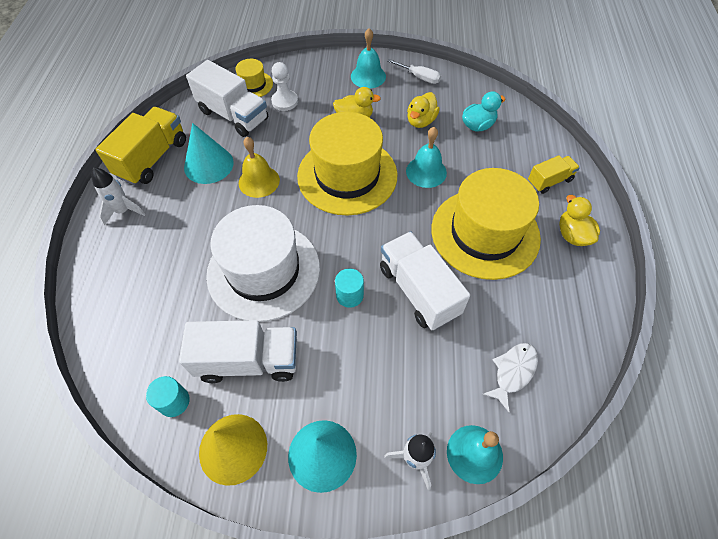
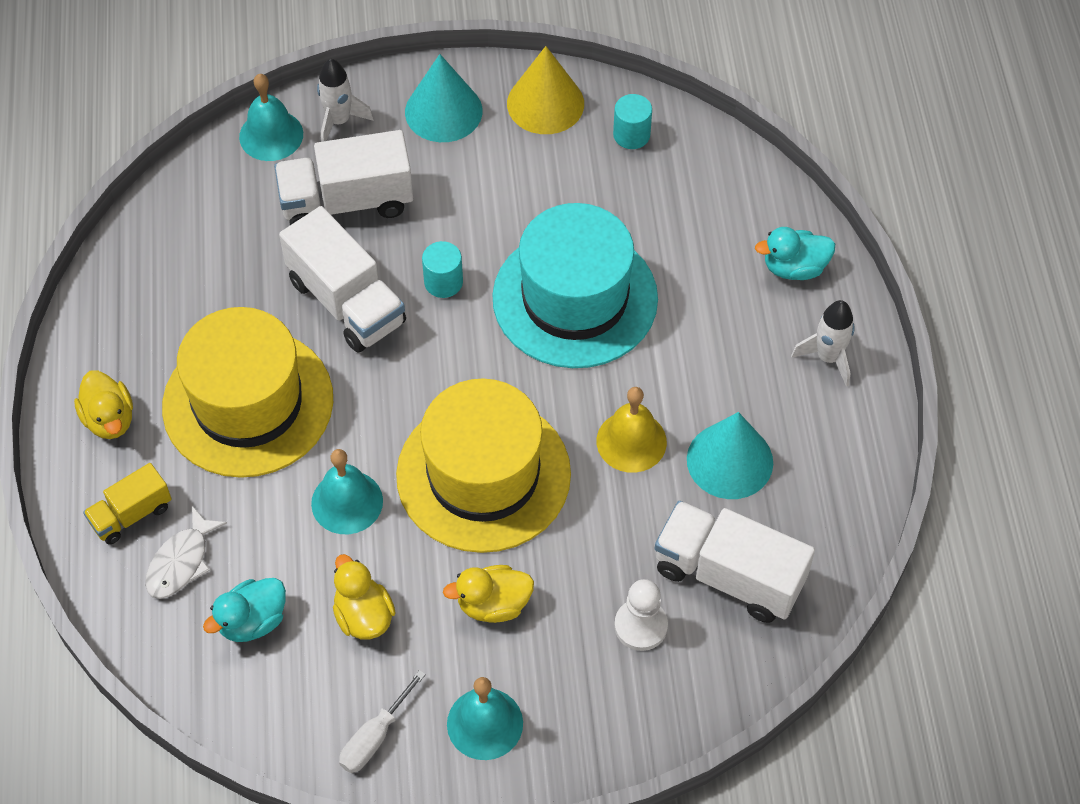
camera: 170 degrees right, 0 degrees up
yellow truck [95,107,186,185] -> none
white truck [179,320,298,383] -> white truck moved to [274,130,413,225]
white hat [206,205,320,322] -> turquoise hat [492,203,658,368]
yellow hat [235,59,273,97] -> none
white screwdriver [387,59,441,84] -> white screwdriver turned 75 degrees counterclockwise [339,670,426,773]
yellow duck [407,92,440,128] -> yellow duck turned 45 degrees counterclockwise [333,554,396,639]
white fish [482,343,538,412] -> white fish moved to [145,506,227,599]
none -> turquoise duck [755,227,835,280]

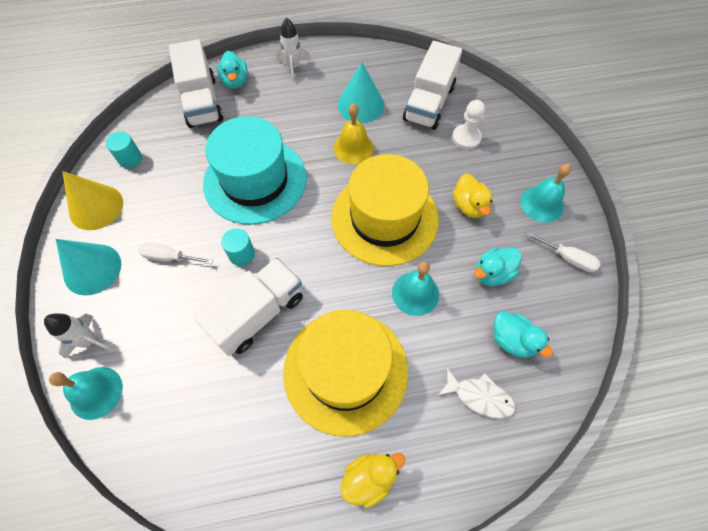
camera: 95 degrees left, 5 degrees up
yellow truck [83,463,172,545] -> none
white truck [274,130,413,225] -> white truck moved to [169,39,223,128]
yellow duck [333,554,396,639] -> turquoise duck [474,247,522,286]
none -> white screwdriver [138,242,213,264]

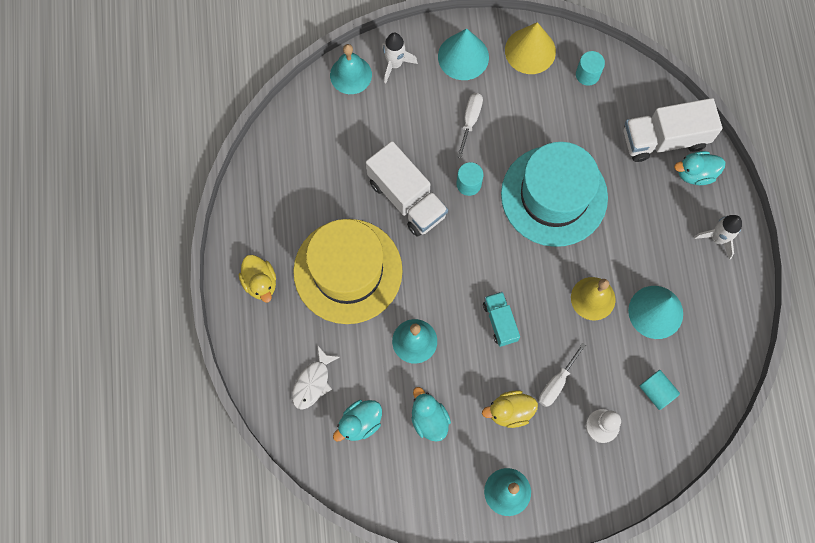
camera: 95 degrees right, 10 degrees up
yellow hat [331,154,439,266] -> turquoise truck [483,292,520,347]
white truck [403,41,462,130] -> turquoise cylinder [640,370,680,410]
white screwdriver [526,231,601,272] -> white screwdriver moved to [539,343,586,407]

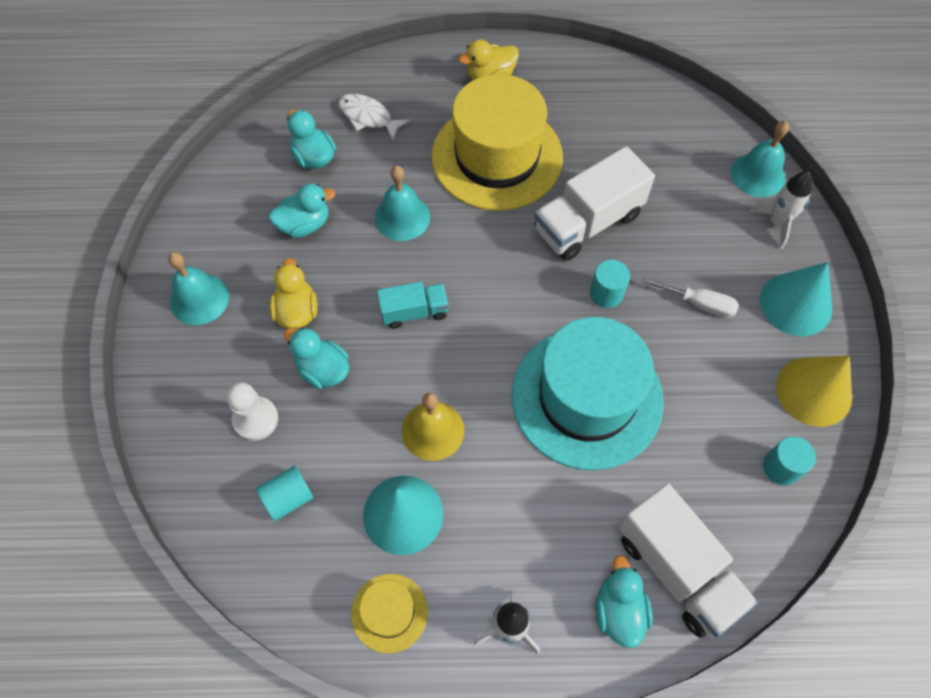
camera: 95 degrees right, 10 degrees down
white screwdriver [539,343,586,407] -> turquoise duck [284,327,349,389]
white truck [623,98,722,162] -> white truck turned 150 degrees clockwise [619,484,758,638]
none -> yellow hat [351,574,428,653]

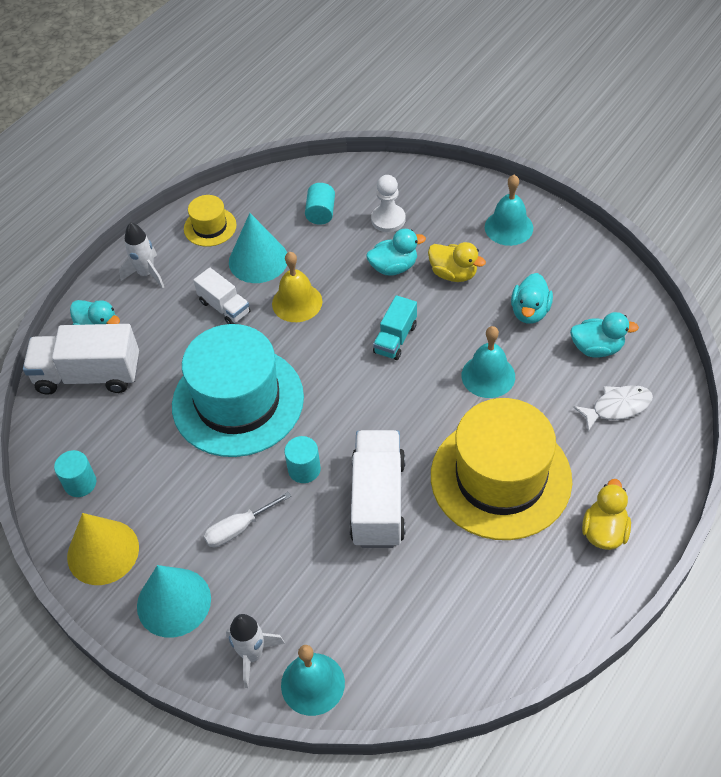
camera: 130 degrees right, 10 degrees down
none -> white truck [193,267,250,324]

